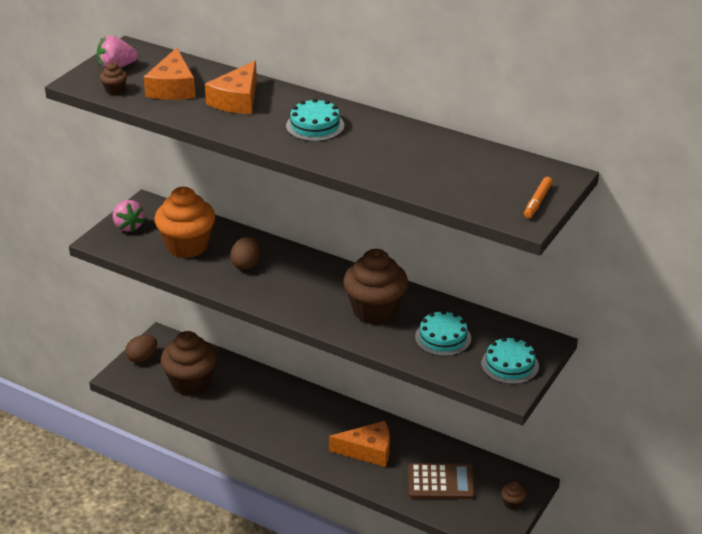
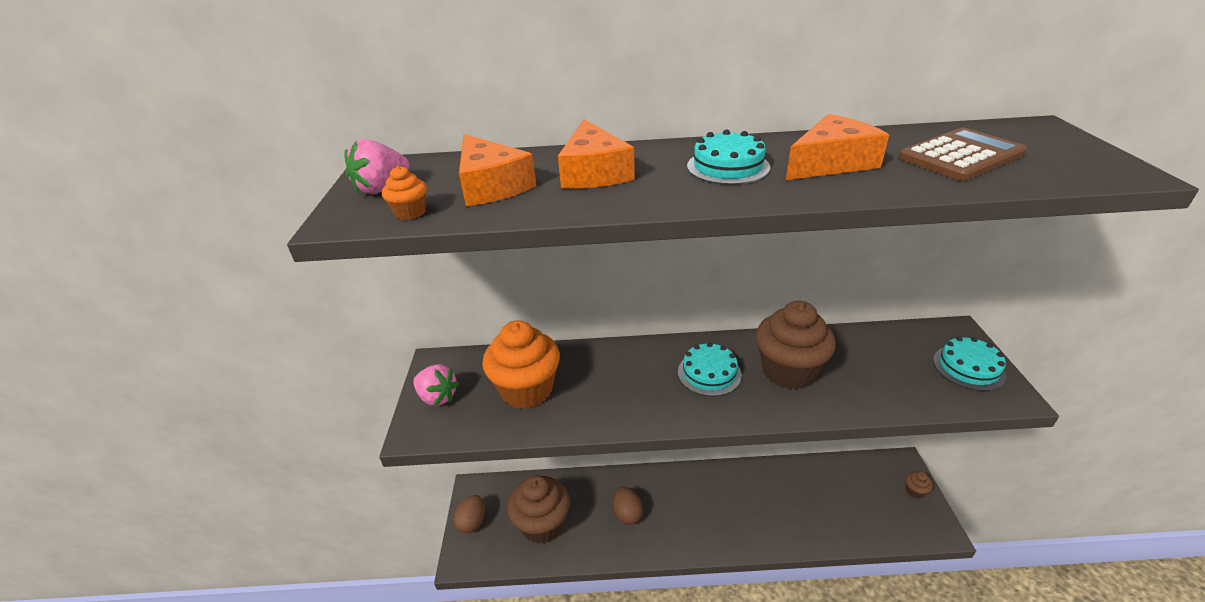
camera: 30 degrees left, 0 degrees up
brown cupcake [100,62,127,95] -> orange cupcake [382,166,427,220]
brown egg [230,237,260,270] -> brown egg moved to [613,487,643,525]
orange cheese [329,421,390,467] -> orange cheese moved to [786,114,889,180]
brown calculator [408,463,475,499] -> brown calculator moved to [899,128,1027,181]
turquoise cake [415,310,471,356] -> turquoise cake moved to [678,342,742,396]
orange marker [524,177,552,218] -> none

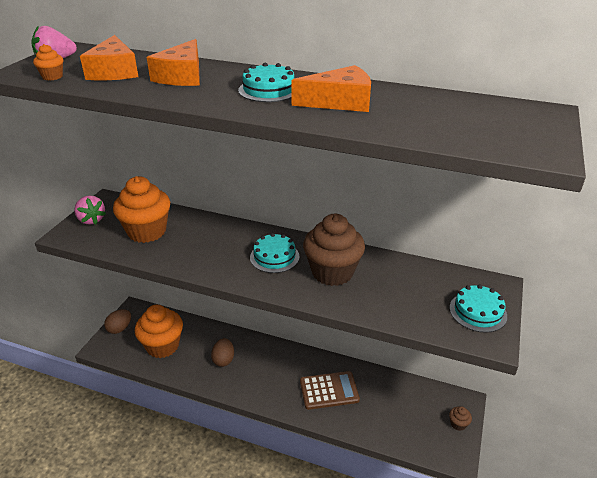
camera: 20 degrees right, 0 degrees up
brown cupcake [507,475,570,544] -> orange cupcake [135,305,183,358]
brown calculator [899,128,1027,181] -> brown calculator moved to [300,371,360,410]

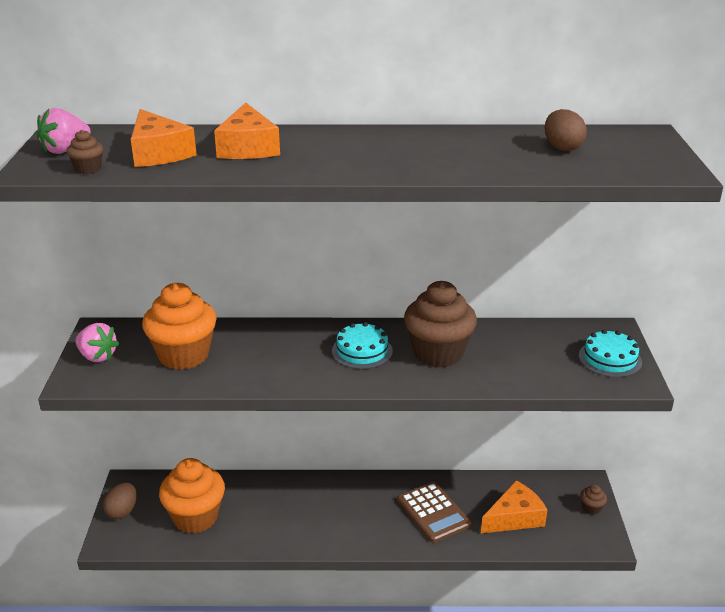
camera: 20 degrees left, 5 degrees down
orange cupcake [33,44,63,80] -> brown cupcake [67,130,104,174]
brown egg [211,338,234,367] -> brown egg moved to [545,109,587,151]
turquoise cake [238,62,294,102] -> none
orange cheese [291,65,371,112] -> orange cheese moved to [481,480,547,533]
brown calculator [300,371,360,410] -> brown calculator turned 90 degrees clockwise [397,482,471,543]

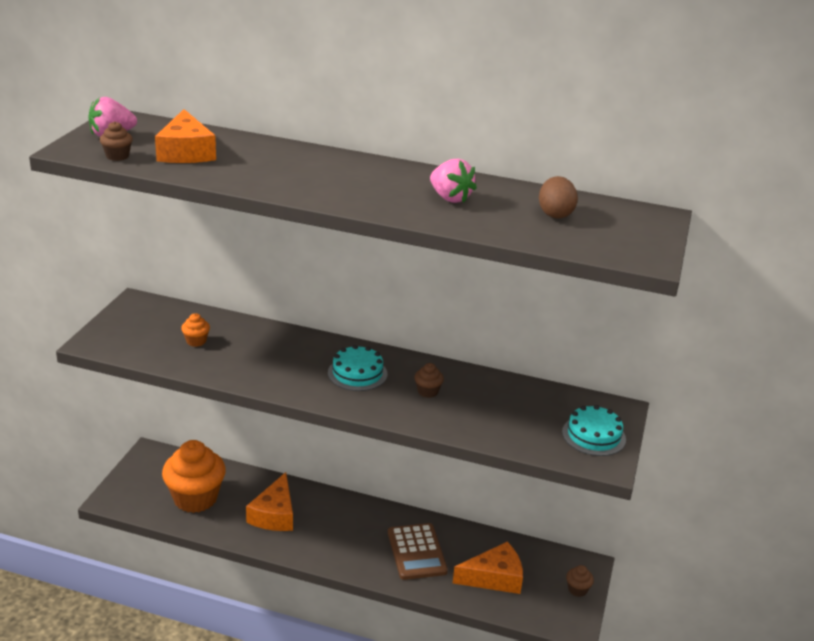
camera: 15 degrees right, 0 degrees up
pink strawberry [75,323,119,362] -> pink strawberry moved to [430,159,477,203]
brown egg [103,483,137,519] -> none
orange cupcake [142,283,217,370] -> orange cupcake [181,313,210,347], size x0.41
orange cheese [214,103,280,159] -> orange cheese moved to [246,472,293,531]
brown cupcake [404,281,477,367] -> brown cupcake [414,363,444,398], size x0.41

